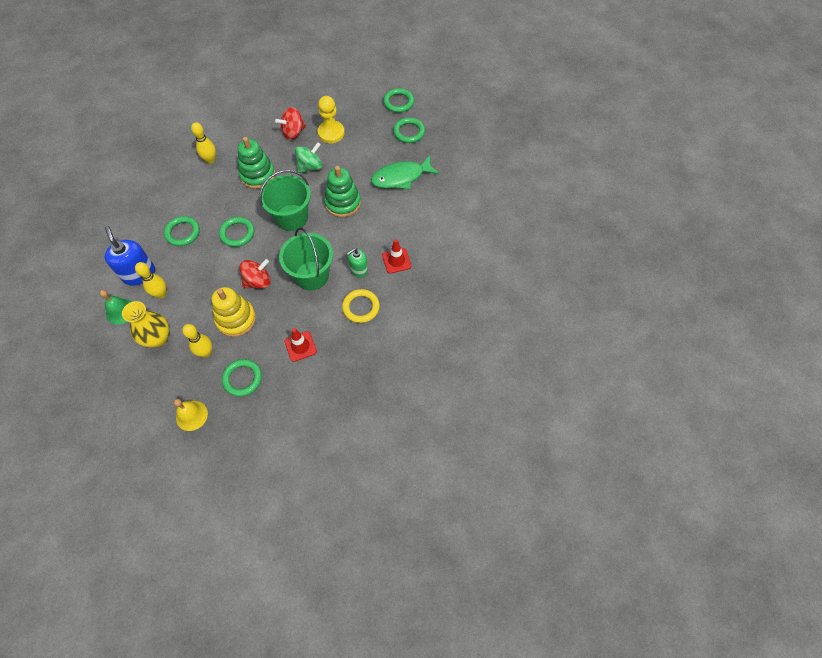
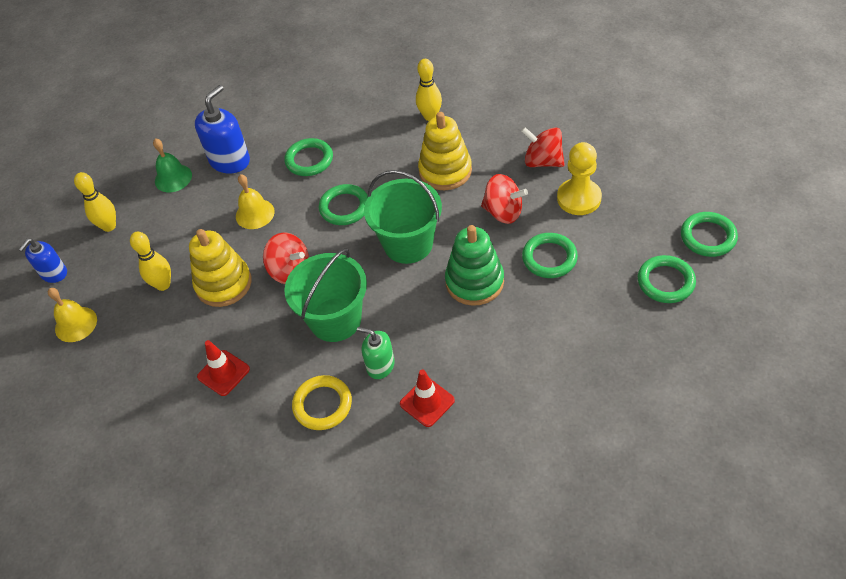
camera: 65 degrees right, 10 degrees down
yellow vase [122,301,169,347] -> none
yellow bowling pin [135,262,166,299] -> yellow bowling pin moved to [74,172,116,232]
green ring [222,359,262,397] -> green ring moved to [522,233,578,278]
green stacking toy [238,137,275,189] -> yellow stacking toy [418,112,472,190]
green spinning top [295,142,322,173] -> red spinning top [481,174,528,224]
green fish [371,155,439,190] -> none
none -> blue soap dispenser [18,239,67,283]
none -> yellow bell [236,174,275,229]

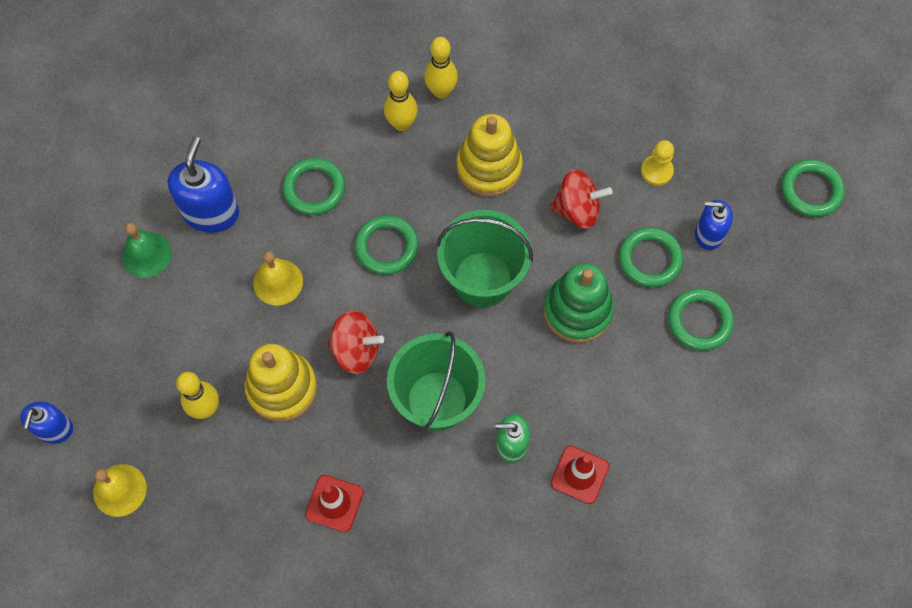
camera: 25 degrees left, 15 degrees up
yellow bowling pin [74,172,116,232] -> yellow bowling pin moved to [384,71,418,131]
yellow ring [292,375,352,430] -> none
red spinning top [521,127,565,167] -> none
yellow pawn [557,142,602,215] -> yellow pawn [641,140,674,186], size x0.62
green ring [638,255,696,303] -> green ring moved to [668,289,734,350]
none -> blue soap dispenser [695,200,733,250]

